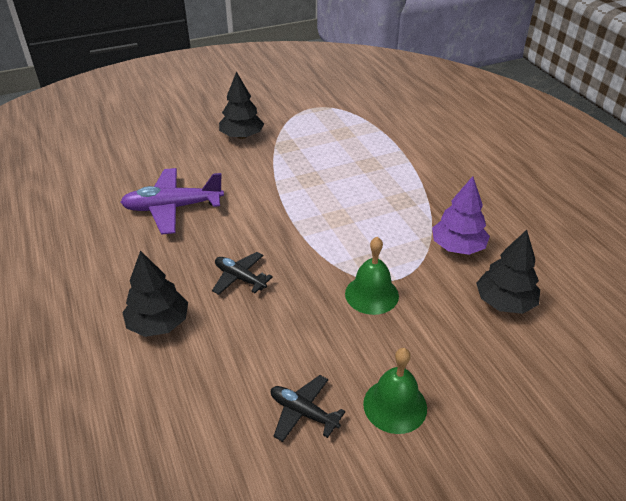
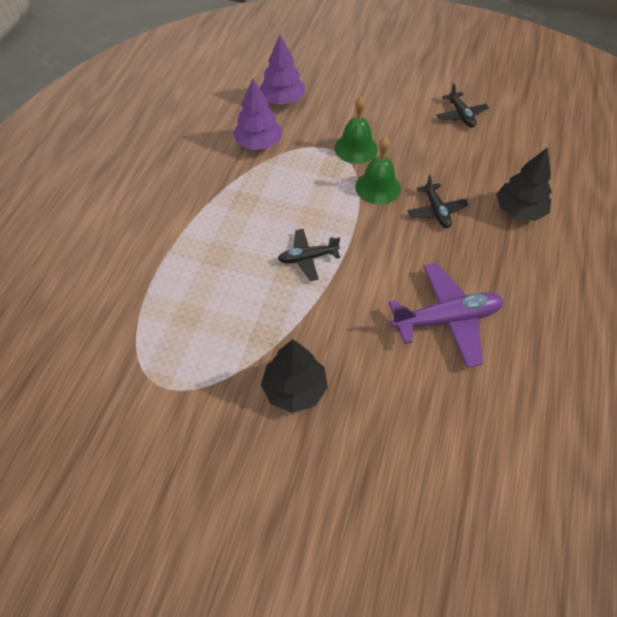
camera: 140 degrees left, 15 degrees up
purple plane [120,168,224,235] -> purple plane turned 45 degrees counterclockwise [389,263,504,368]
green bell [363,348,427,434] -> green bell moved to [355,137,401,205]
black tree [476,230,540,314] -> purple tree [260,35,305,105]
none -> black plane [278,229,340,281]

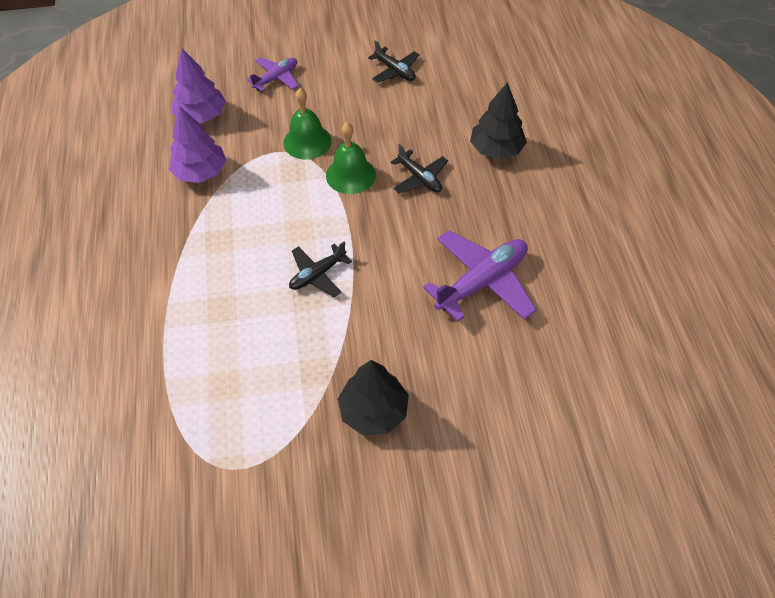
camera: 25 degrees left, 0 degrees up
none -> purple plane [247,57,299,91]

